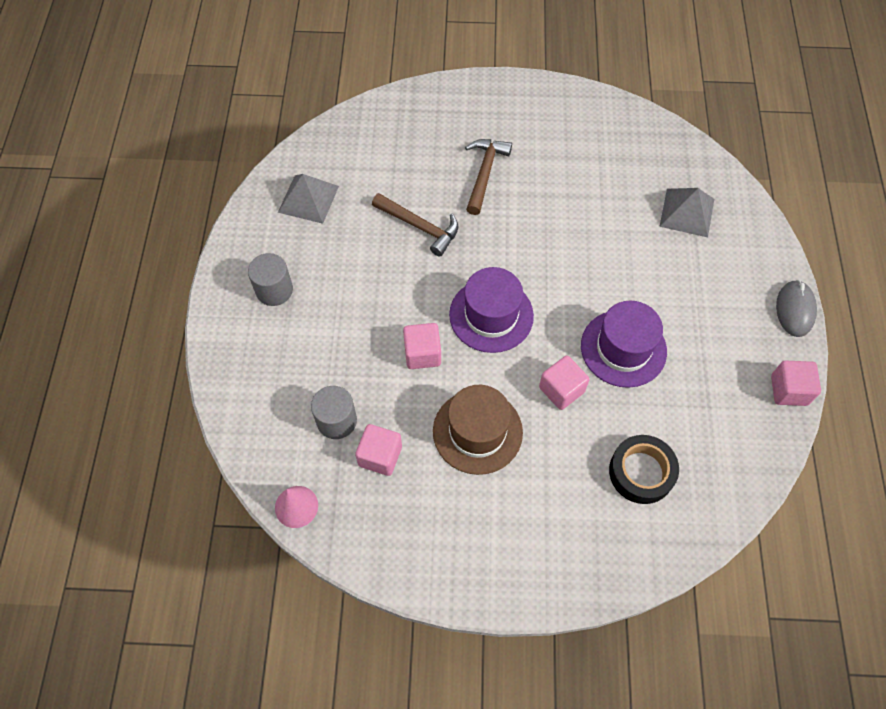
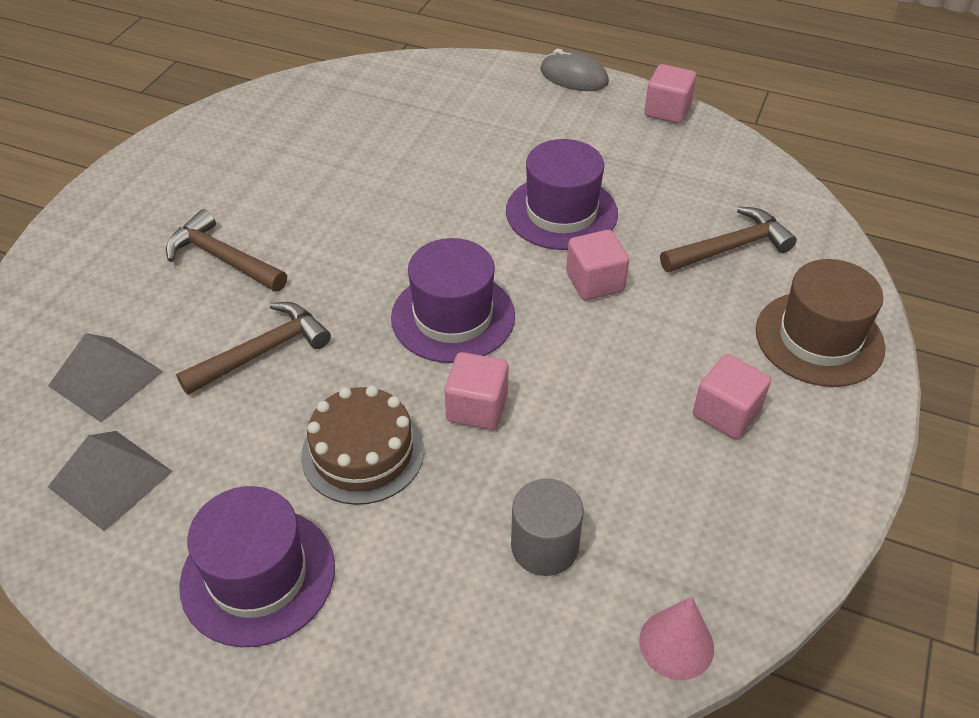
camera: 70 degrees left, 15 degrees down
grey cylinder [248,253,293,306] -> purple hat [179,486,335,647]
pink cube [355,424,402,476] -> pink cube moved to [693,354,771,439]
brown hat [433,385,523,475] -> brown hat moved to [756,259,885,387]
black tape [609,435,679,504] -> brown hammer [660,207,797,272]
grey pyramid [659,188,714,237] -> grey pyramid moved to [48,333,164,422]
none -> brown cake [301,386,424,505]

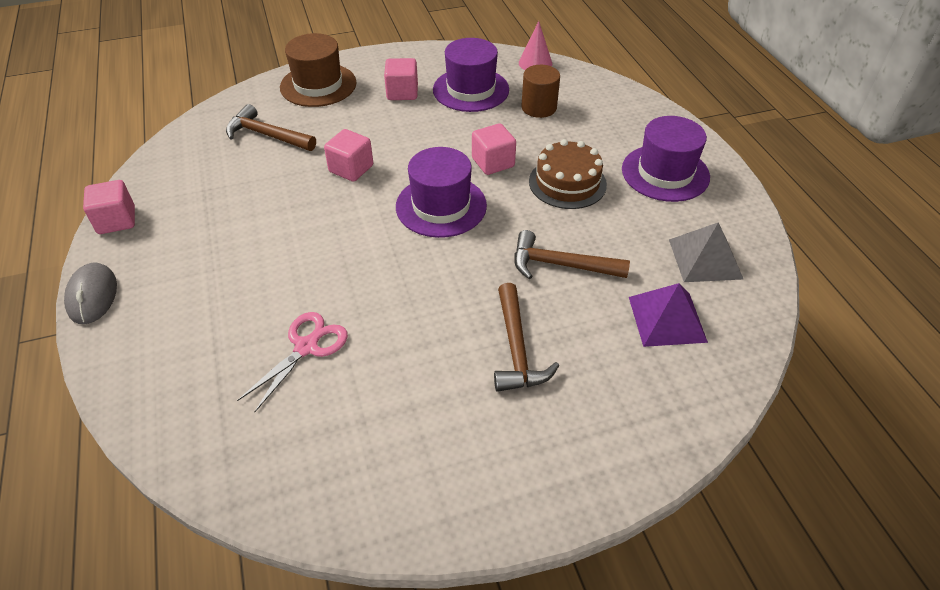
camera: 130 degrees left, 0 degrees up
grey pyramid [48,333,164,422] -> purple pyramid [629,283,708,347]
purple hat [506,139,618,250] -> purple hat moved to [433,38,509,112]
grey cylinder [511,479,584,576] -> brown cylinder [521,65,560,118]
none -> pink scissors [237,312,348,412]

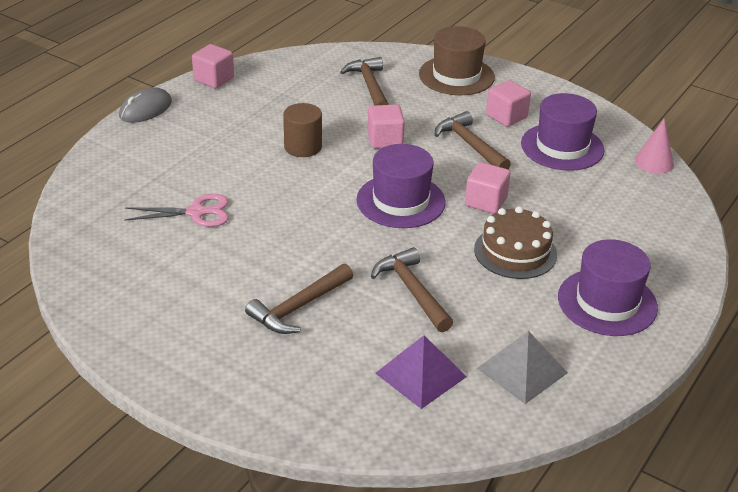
camera: 50 degrees right, 10 degrees down
brown cylinder [521,65,560,118] -> brown cylinder moved to [283,103,322,157]
none -> brown hammer [435,111,511,169]

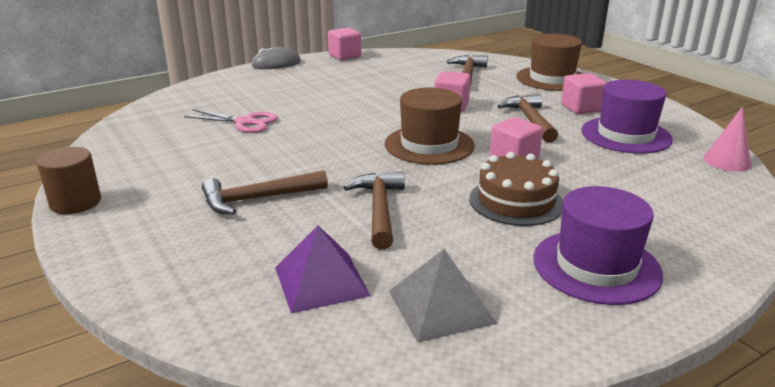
camera: 25 degrees right, 10 degrees down
brown cylinder [283,103,322,157] -> brown cylinder moved to [37,147,101,214]
purple hat [356,144,446,228] -> brown hat [385,88,475,165]

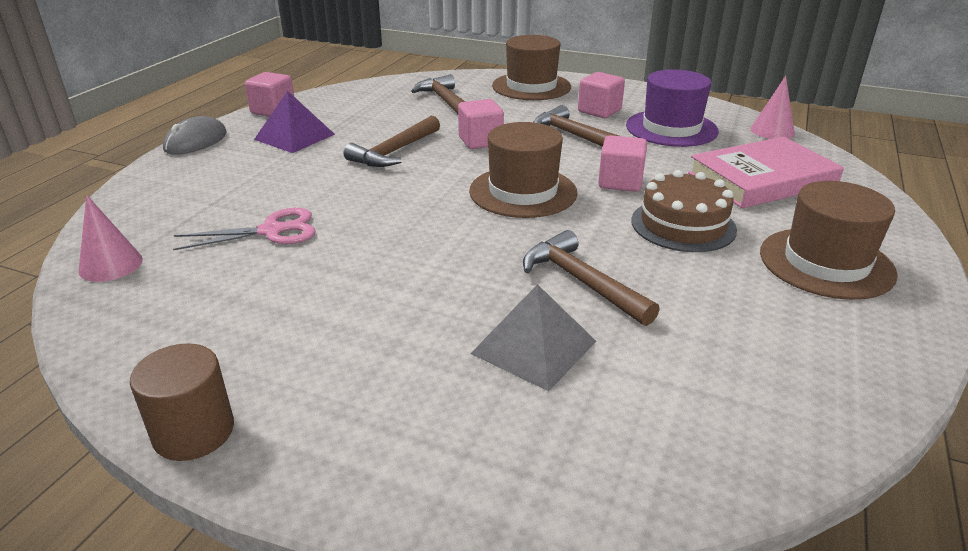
camera: 35 degrees left, 5 degrees up
brown hammer [202,170,328,215] -> brown hammer moved to [344,116,440,167]
purple pyramid [275,226,370,313] -> purple pyramid moved to [254,91,335,153]
grey pyramid [389,249,497,343] -> grey pyramid moved to [471,284,596,391]
purple hat [533,186,663,305] -> brown hat [760,181,898,300]
none -> pink cone [78,195,143,282]
none -> pink book [688,137,844,208]

